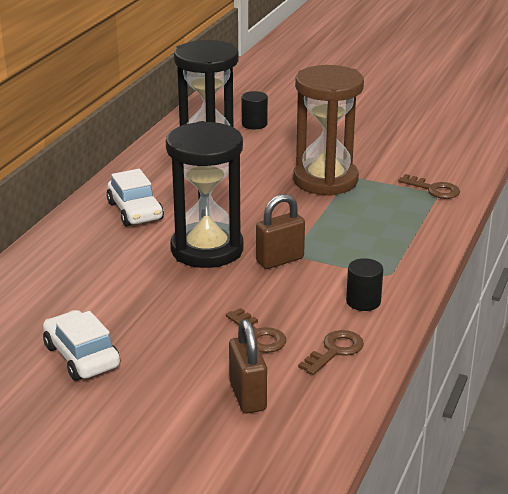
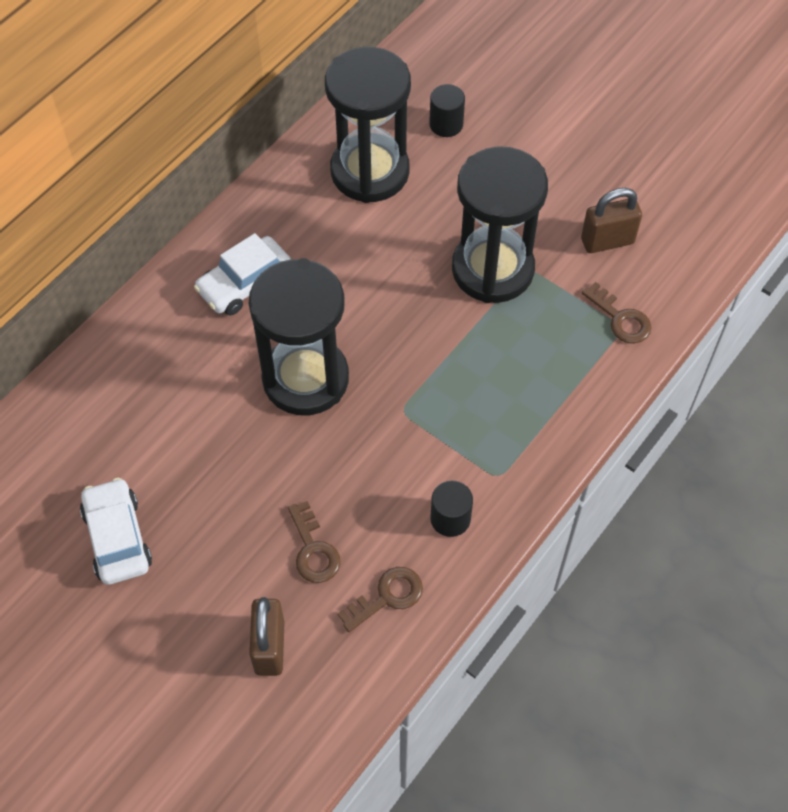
camera: 15 degrees right, 30 degrees up
white car [107,169,164,226] -> white car turned 60 degrees clockwise [194,233,291,315]
brown padlock [256,194,305,269] -> brown padlock moved to [581,188,642,253]
brown hourglass [293,65,364,196] -> black hourglass [452,146,548,303]

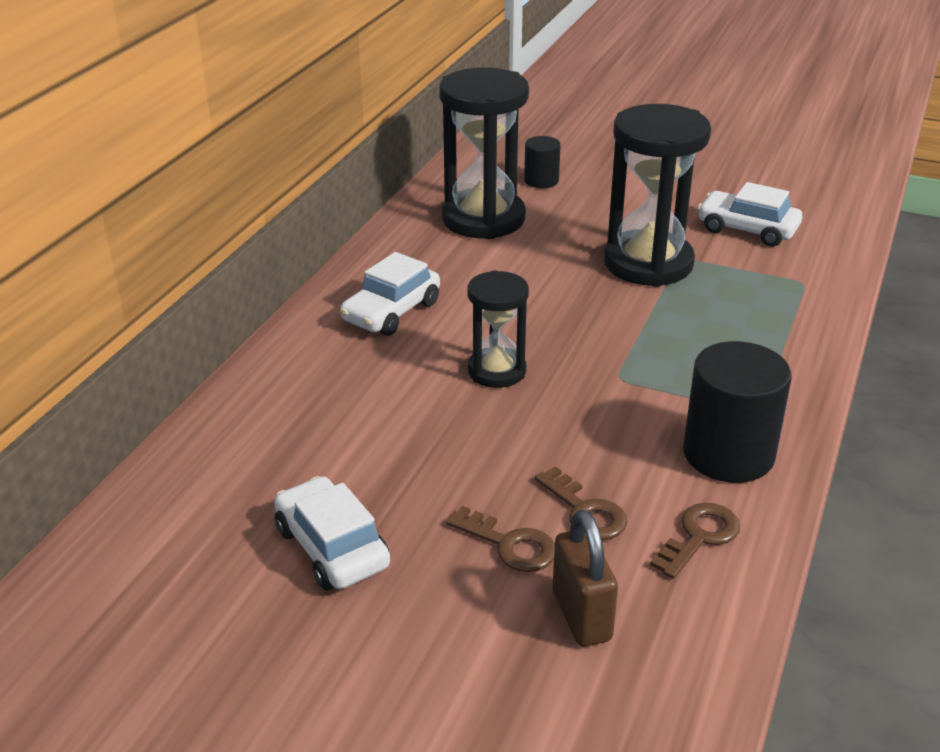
camera: 15 degrees left, 25 degrees down
black hourglass [249,258,349,415] -> black hourglass [467,270,529,388], size x0.57
black cylinder [430,481,473,537] -> black cylinder [683,341,792,483], size x1.84
brown padlock [581,188,642,253] -> white car [698,182,802,247]
brown key [582,282,652,344] -> brown key moved to [446,506,555,572]

